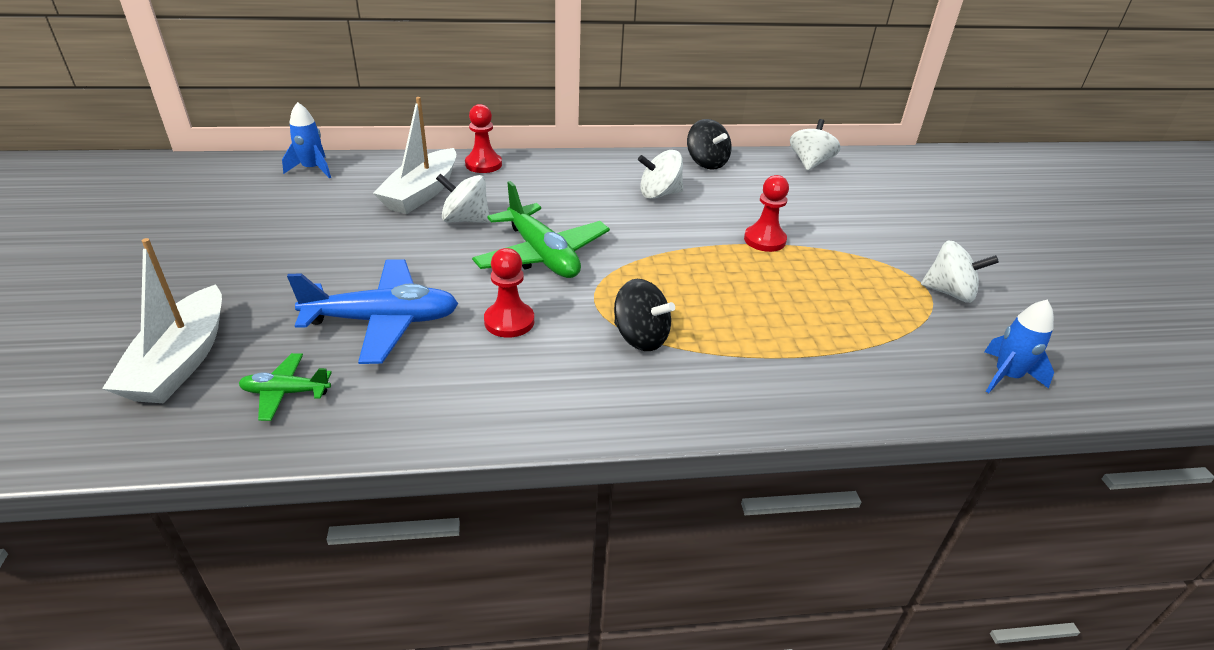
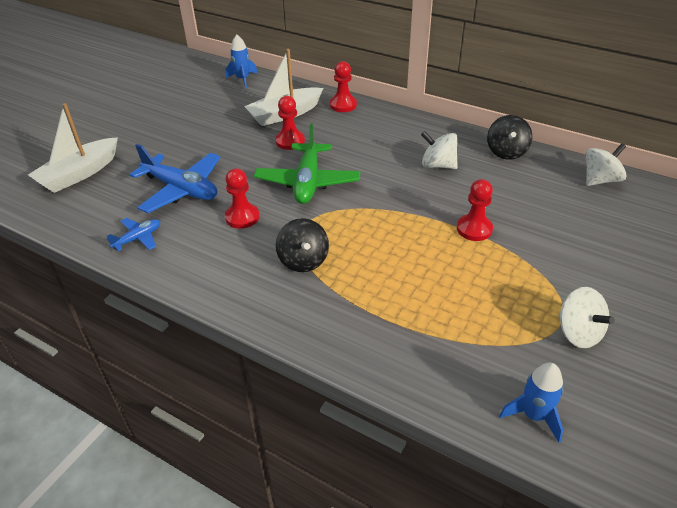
camera: 40 degrees right, 5 degrees up
green plane [239,353,332,421] -> none
white spinning top [436,174,490,223] -> red pawn [275,96,305,150]
none -> blue plane [107,218,160,251]

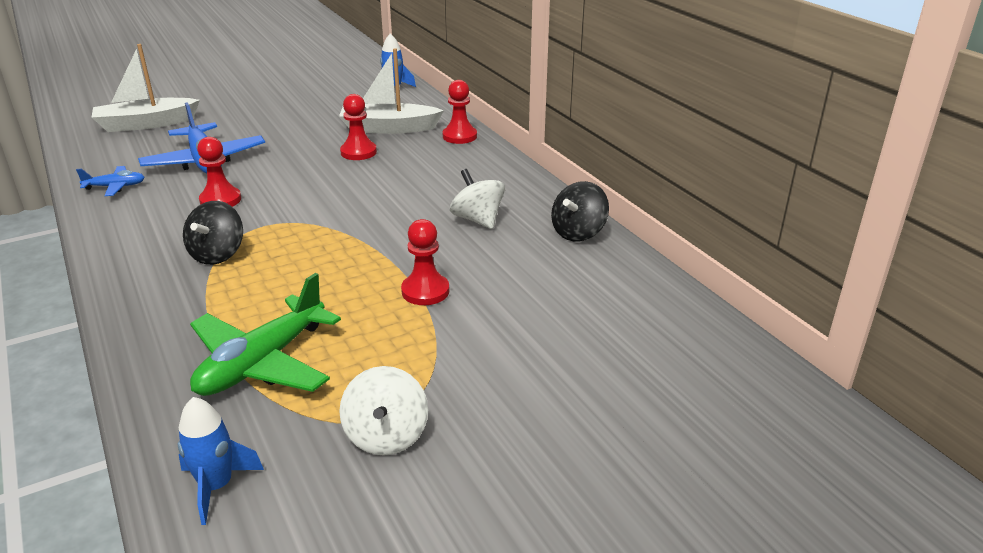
camera: 30 degrees right, 10 degrees down
green plane [254,124,360,204] -> green plane moved to [190,273,341,396]
white spinning top [586,143,627,186] -> none

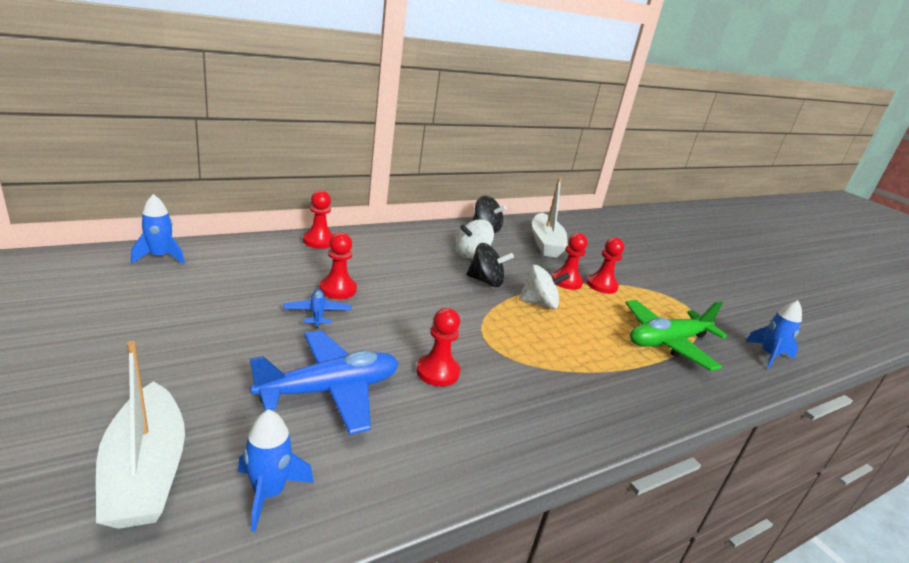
camera: 95 degrees left, 5 degrees down
blue plane [76,166,145,196] -> blue plane moved to [283,289,351,329]
black spinning top [183,201,243,265] -> black spinning top moved to [467,243,514,287]
green plane [190,273,341,396] -> green plane turned 120 degrees clockwise [625,300,728,371]
white boat [339,48,444,134] -> white boat moved to [532,178,568,258]
white spinning top [339,366,428,456] -> white spinning top moved to [519,265,570,309]
none -> blue rocket [238,409,314,532]
none -> red pawn [587,237,624,294]

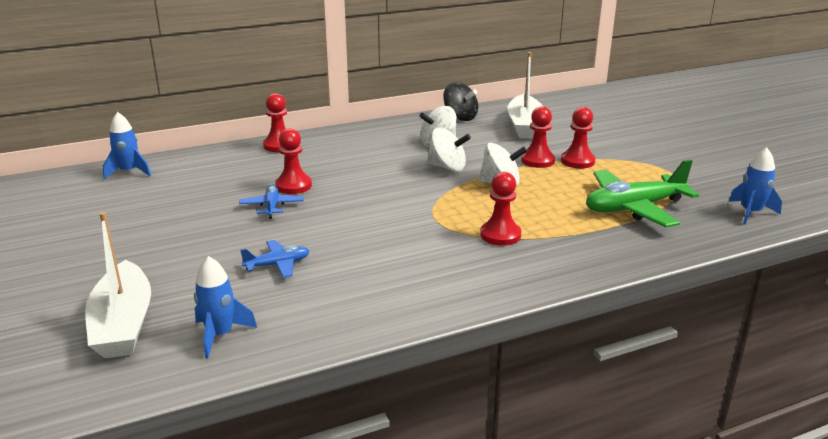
camera: 10 degrees right, 0 degrees up
blue plane [250,330,398,435] -> blue plane [240,240,309,278], size x0.51
red pawn [416,308,460,386] -> red pawn moved to [480,172,521,246]
black spinning top [467,243,514,287] -> white spinning top [427,127,471,172]

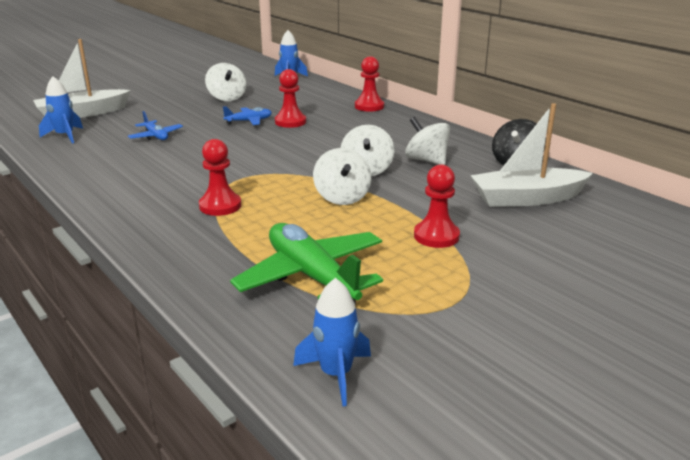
camera: 75 degrees right, 0 degrees up
red pawn [521,106,555,168] -> none
none -> white spinning top [205,63,247,101]

